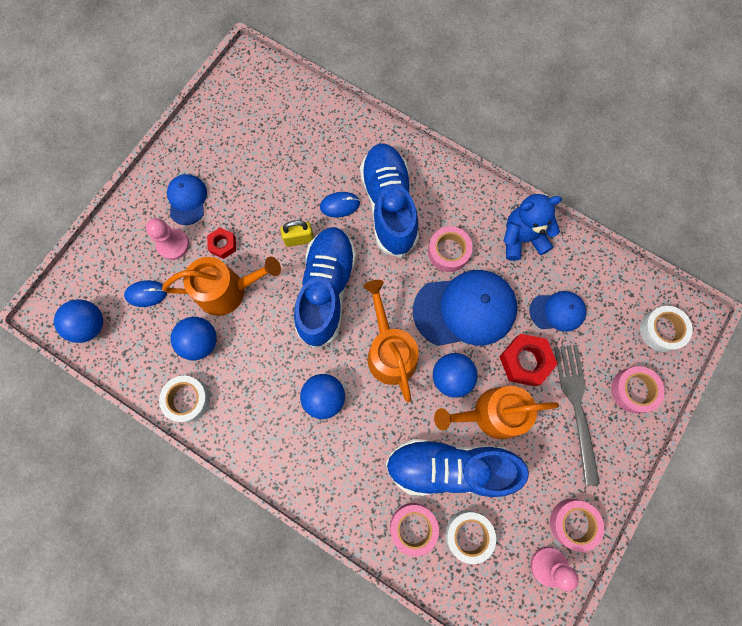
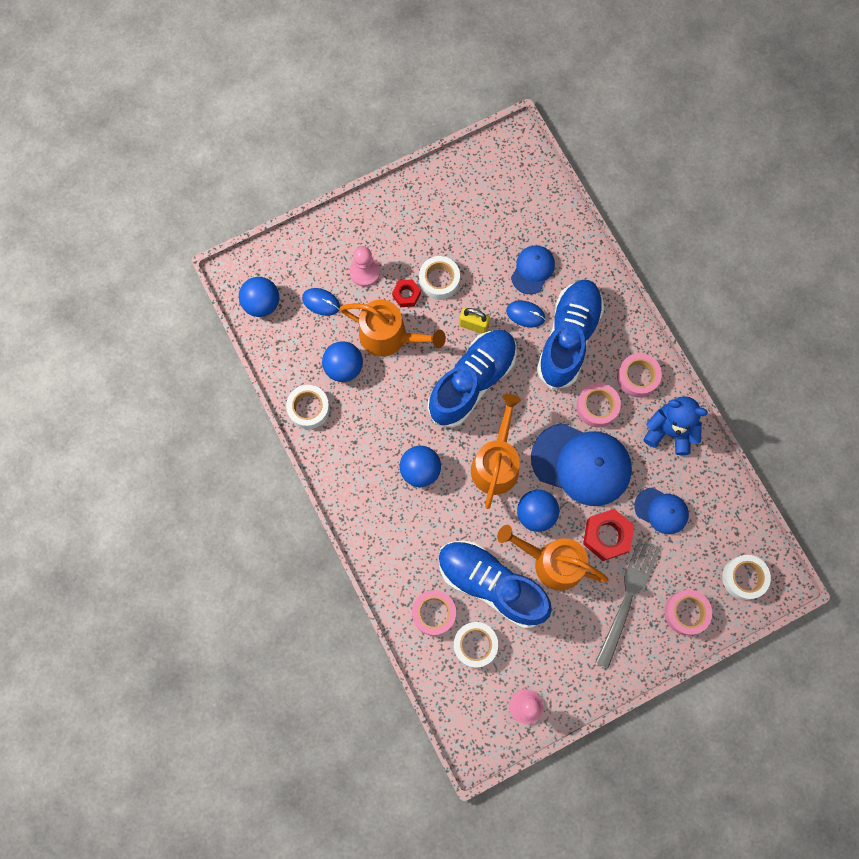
camera: 30 degrees right, 0 degrees up
blue cap [167,174,207,225] -> blue cap moved to [511,245,555,294]
pink tape [550,499,604,552] -> pink tape moved to [617,353,662,398]
none -> white tape [419,256,460,300]

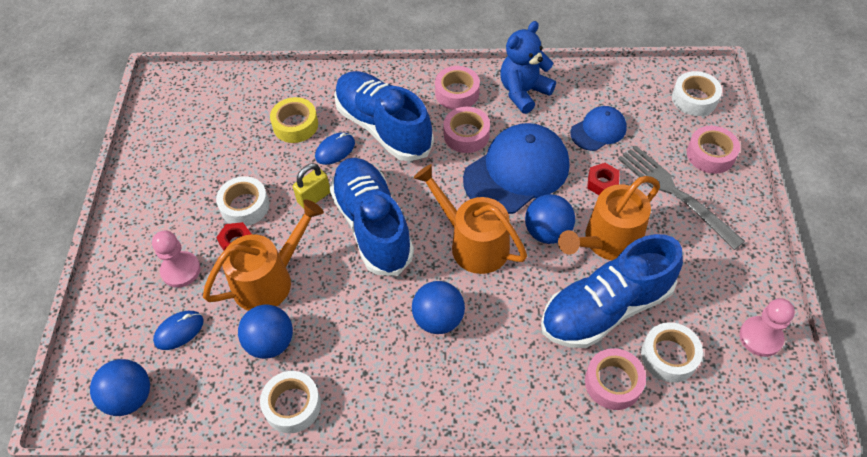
camera: 60 degrees left, 20 degrees down
blue cap [511,245,555,294] -> yellow tape [270,97,318,143]
red nut [583,509,634,561] -> red nut [587,163,620,195], size x0.59

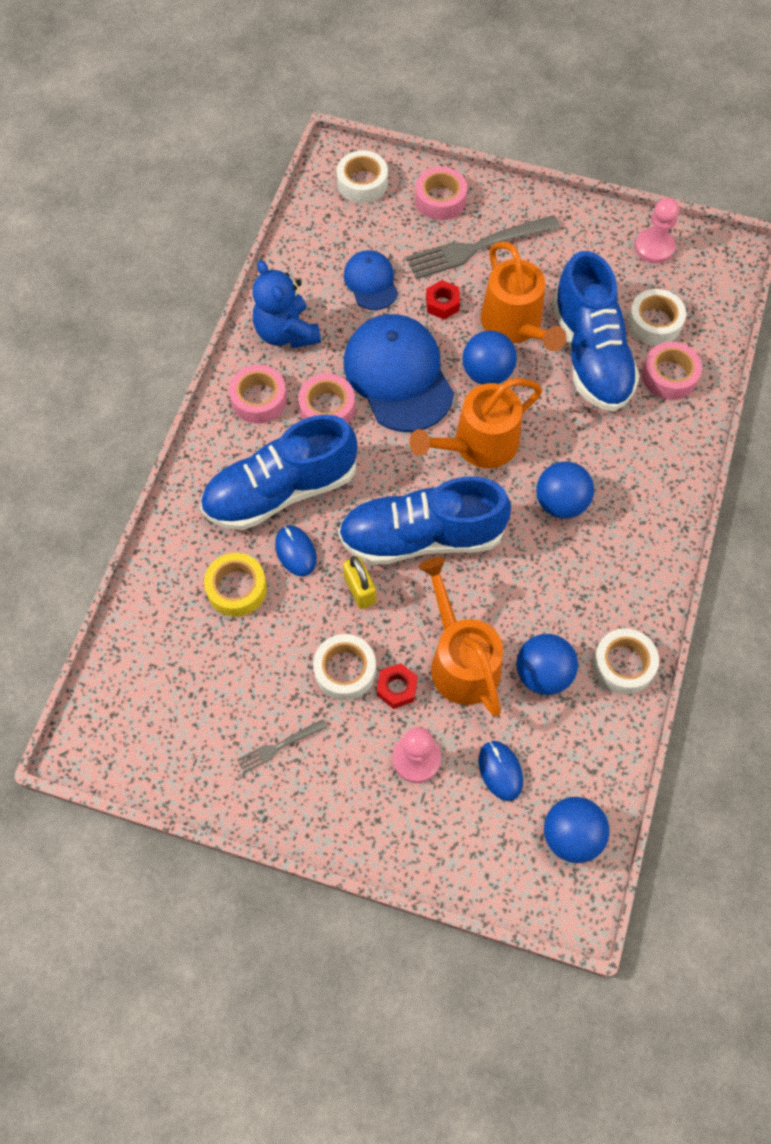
camera: 75 degrees left, 10 degrees up
none -> grey fork [237,719,327,773]

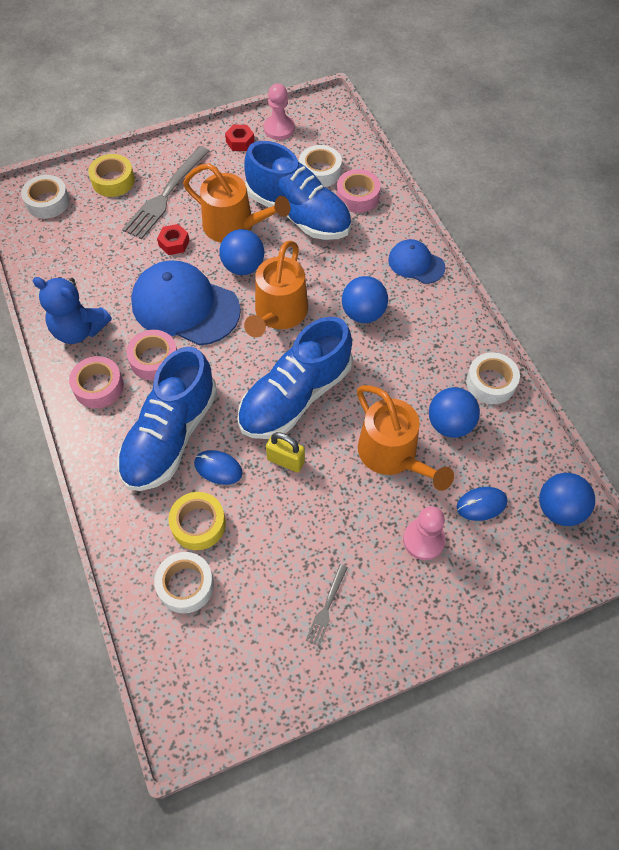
camera: 40 degrees left, 5 degrees down
white tape [313,634,376,700] -> white tape moved to [154,552,214,614]
blue cap [344,250,398,310] -> blue cap moved to [388,239,445,284]
red nut [377,663,418,709] -> red nut moved to [225,125,255,151]
pink tape [415,167,467,220] -> yellow tape [88,154,135,197]
orange watering can [419,557,503,717] -> orange watering can turned 150 degrees counterclockwise [357,385,454,491]
blue mouse [479,741,523,801] -> blue mouse turned 45 degrees counterclockwise [457,487,507,521]

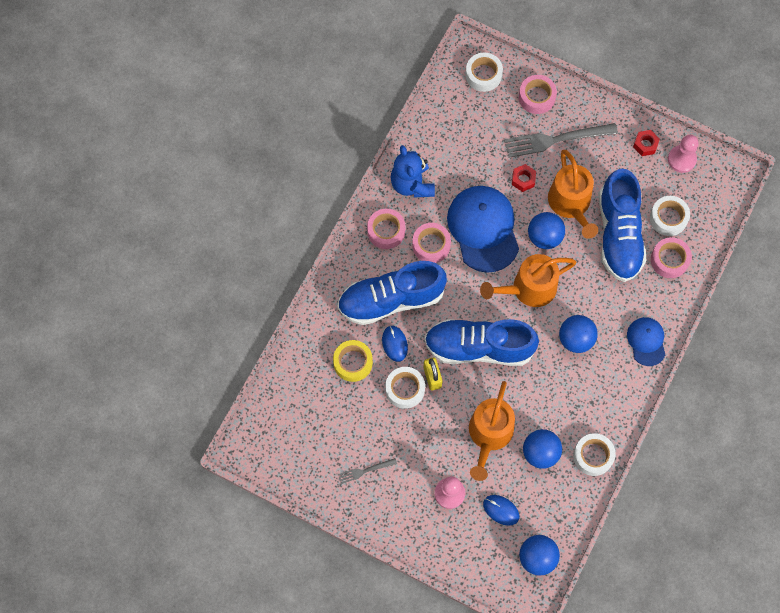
camera: 50 degrees right, 10 degrees up
yellow tape [88,154,135,197] -> pink tape [519,75,557,114]
white tape [154,552,214,614] -> white tape moved to [386,367,425,409]

